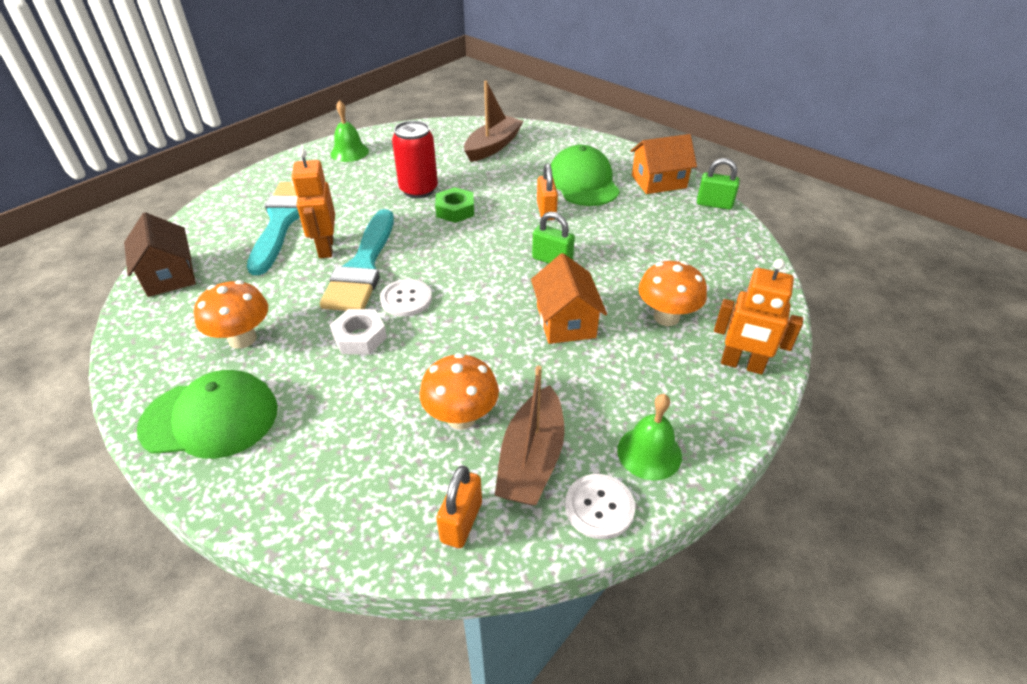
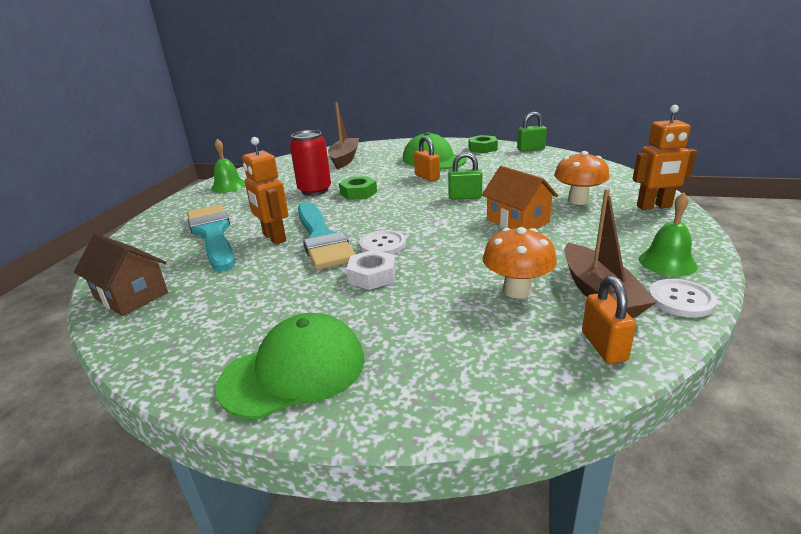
camera: 25 degrees left, 15 degrees down
orange mushroom [194,280,268,349] -> none
orange house [631,134,697,194] -> green nut [469,135,498,153]

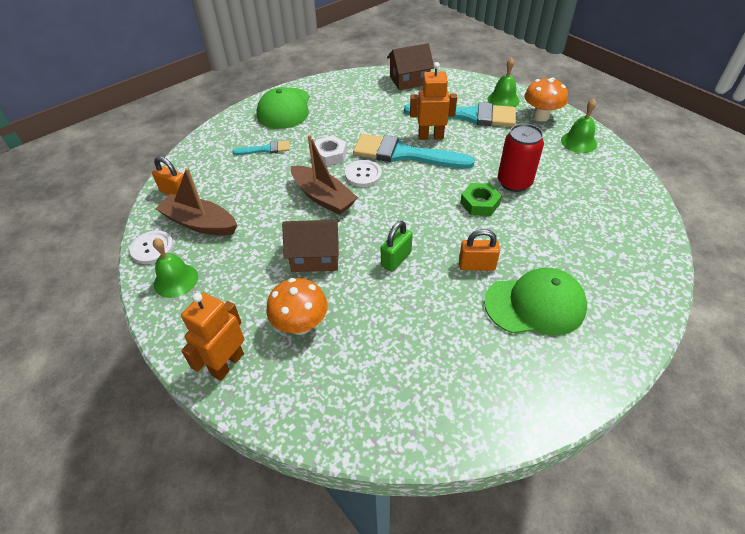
camera: 125 degrees right, 20 degrees up
brown boat [328,103,359,169] -> brown boat moved to [291,134,358,215]
green nut [469,135,498,153] -> none
orange house [482,166,558,229] -> brown house [282,220,340,272]
orange mushroom [483,227,557,298] -> orange mushroom moved to [525,77,568,121]
green padlock [517,112,547,152] -> none
none -> turquoise brush [232,141,290,155]
none -> green bell [488,57,520,107]

